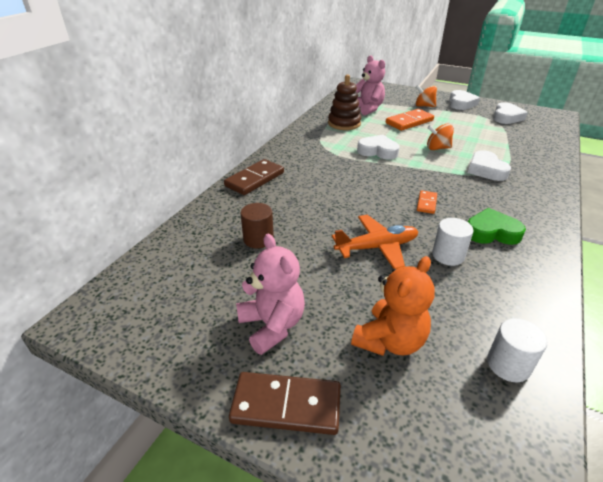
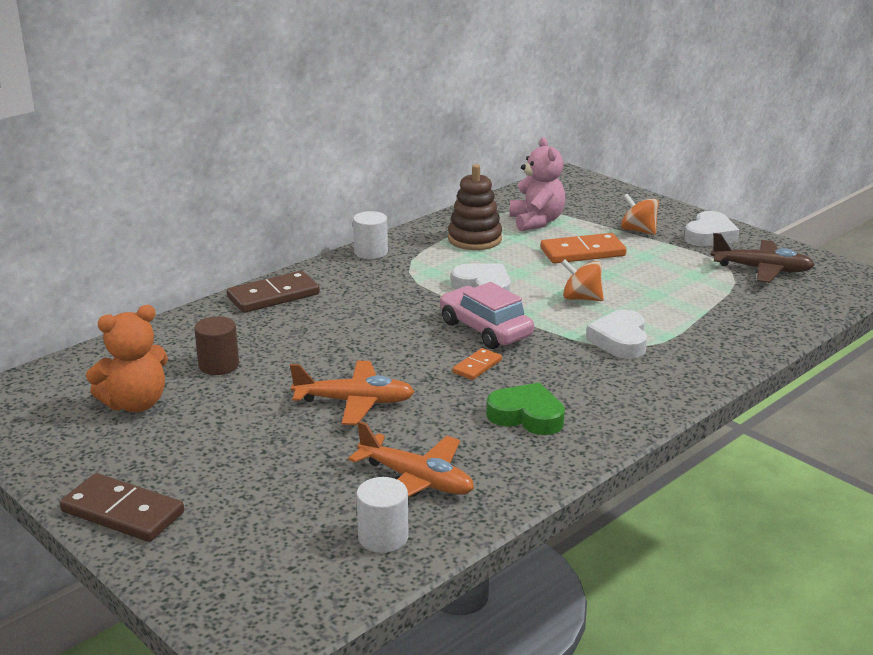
camera: 20 degrees right, 10 degrees down
pink teddy bear [236,234,305,355] -> none
orange teddy bear [351,256,435,356] -> orange teddy bear moved to [86,305,168,412]
white cylinder [432,218,473,266] -> white cylinder moved to [353,211,388,259]
white heart [493,102,528,124] -> brown plane [711,233,815,283]
none -> orange plane [348,421,474,497]
none -> pink car [440,282,534,349]

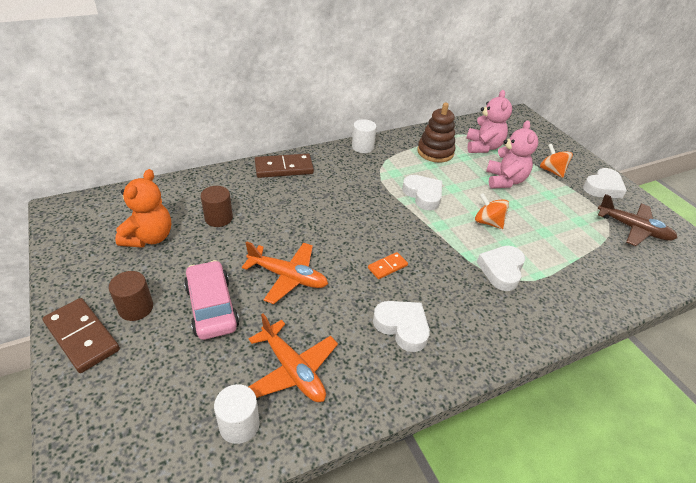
camera: 15 degrees right, 15 degrees up
orange teddy bear [86,305,168,412] -> orange teddy bear turned 60 degrees counterclockwise [115,169,171,248]
pink car [440,282,534,349] -> pink car moved to [184,260,239,340]
green heart [486,383,565,435] -> white heart [373,301,430,352]
orange domino [541,233,627,264] -> pink teddy bear [486,120,538,189]
none -> brown cylinder [109,271,153,321]

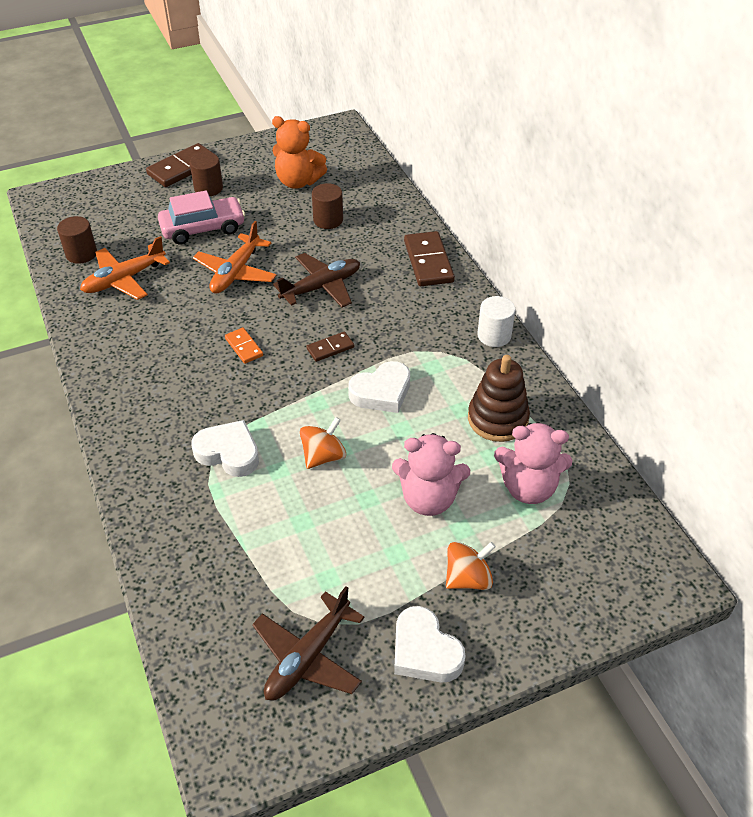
camera: 95 degrees right, 5 degrees up
white cylinder [214,384,260,444] -> brown cylinder [57,216,97,264]
white heart [373,301,430,352] -> none
none -> brown plane [273,253,360,307]
none -> brown domino [306,331,354,362]

